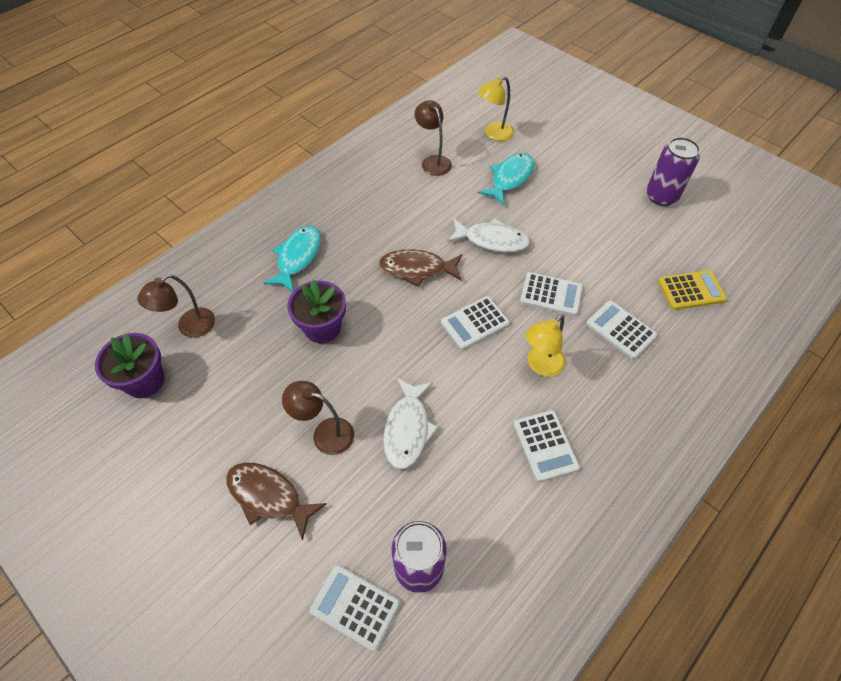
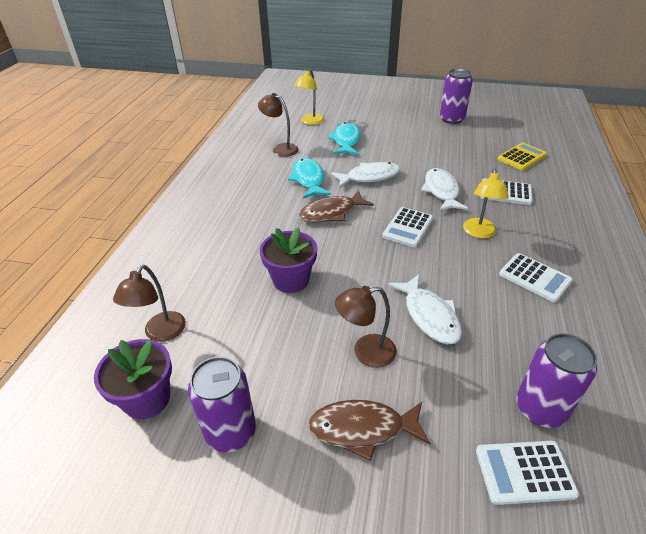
camera: 30 degrees left, 15 degrees down
turquoise fish [264,226,321,292] -> turquoise fish moved to [288,158,331,199]
white calculator [520,272,583,316] -> white fish [421,168,468,211]
none -> purple can [188,357,256,453]

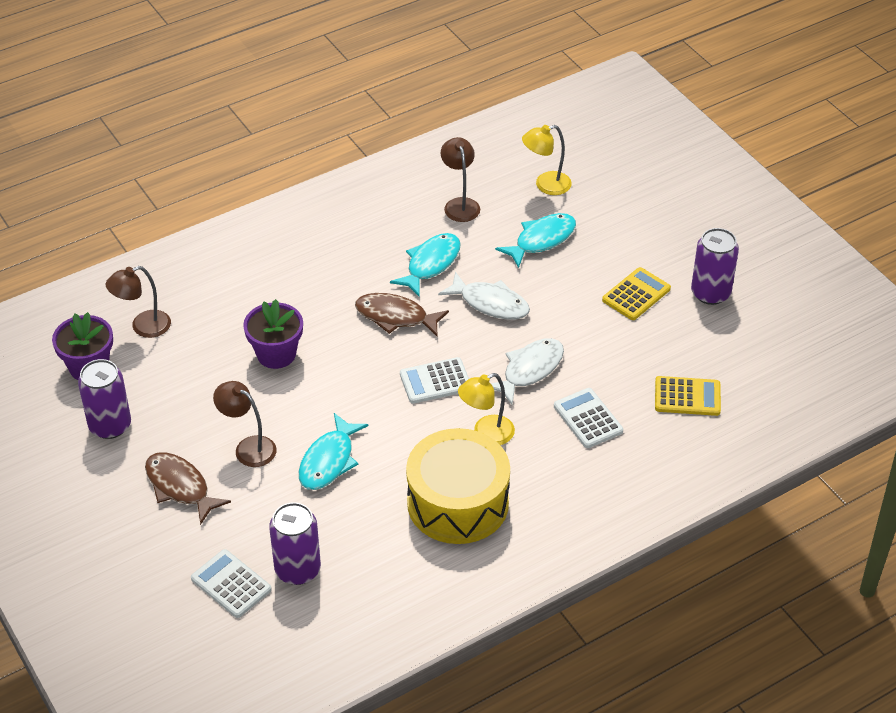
camera: 45 degrees right, 5 degrees up
white fish [388,274,462,345] -> turquoise fish [299,413,369,490]
white calculator [499,253,573,302] -> yellow drum [406,428,510,544]
none -> yellow calculator [602,267,671,320]

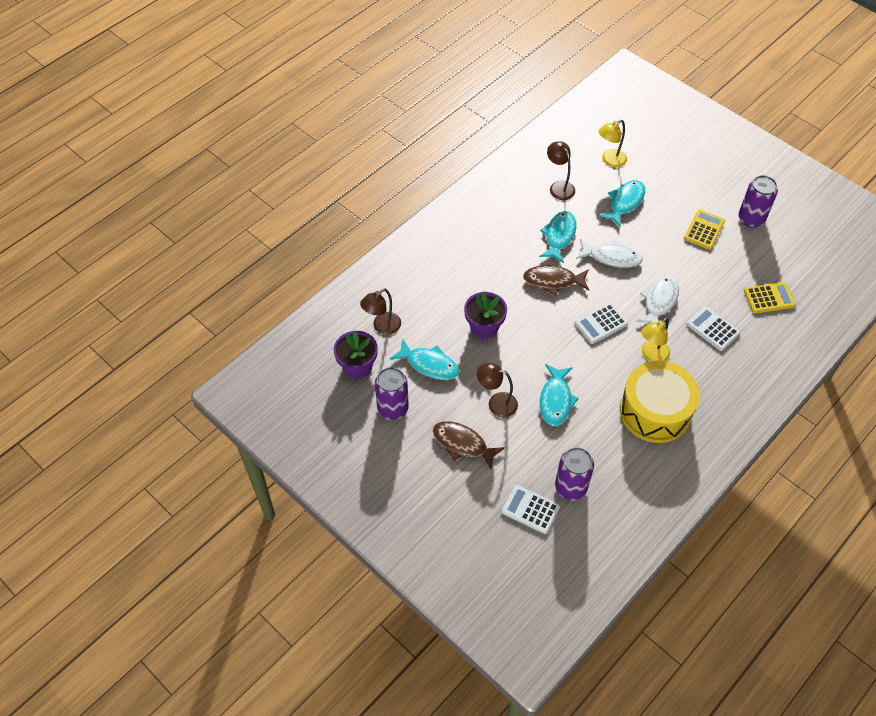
camera: 15 degrees left, 10 degrees up
none -> turquoise fish [390,340,459,380]

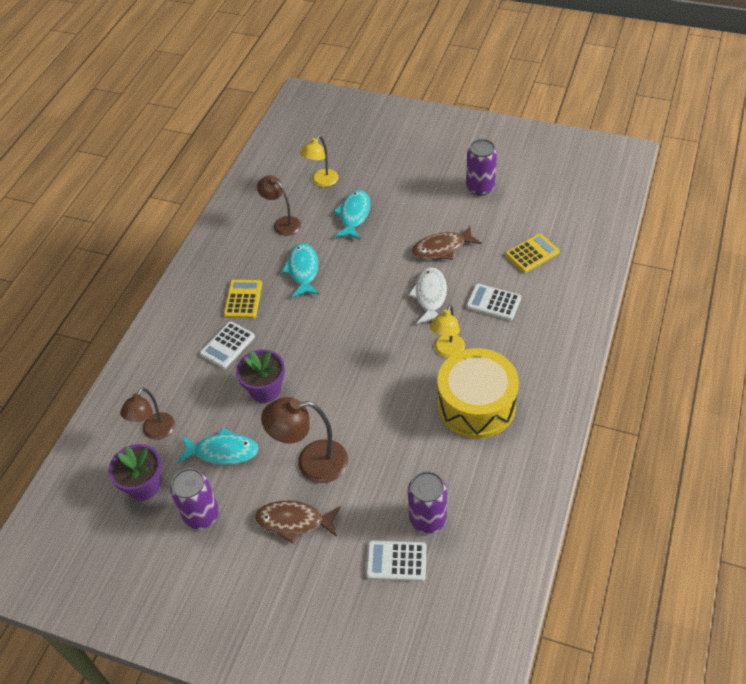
camera: 20 degrees left, 5 degrees down
brown lamp [477,363,518,417] -> brown lamp [261,397,348,483], size x1.50
brown fish [523,265,589,295] -> brown fish moved to [412,226,481,260]
turquoise fish [540,364,579,426] -> none
white calculator [575,303,628,344] -> white calculator moved to [200,321,255,369]
white fish [576,239,643,268] -> none
yellow calculator [684,210,725,250] -> yellow calculator moved to [224,280,262,318]

